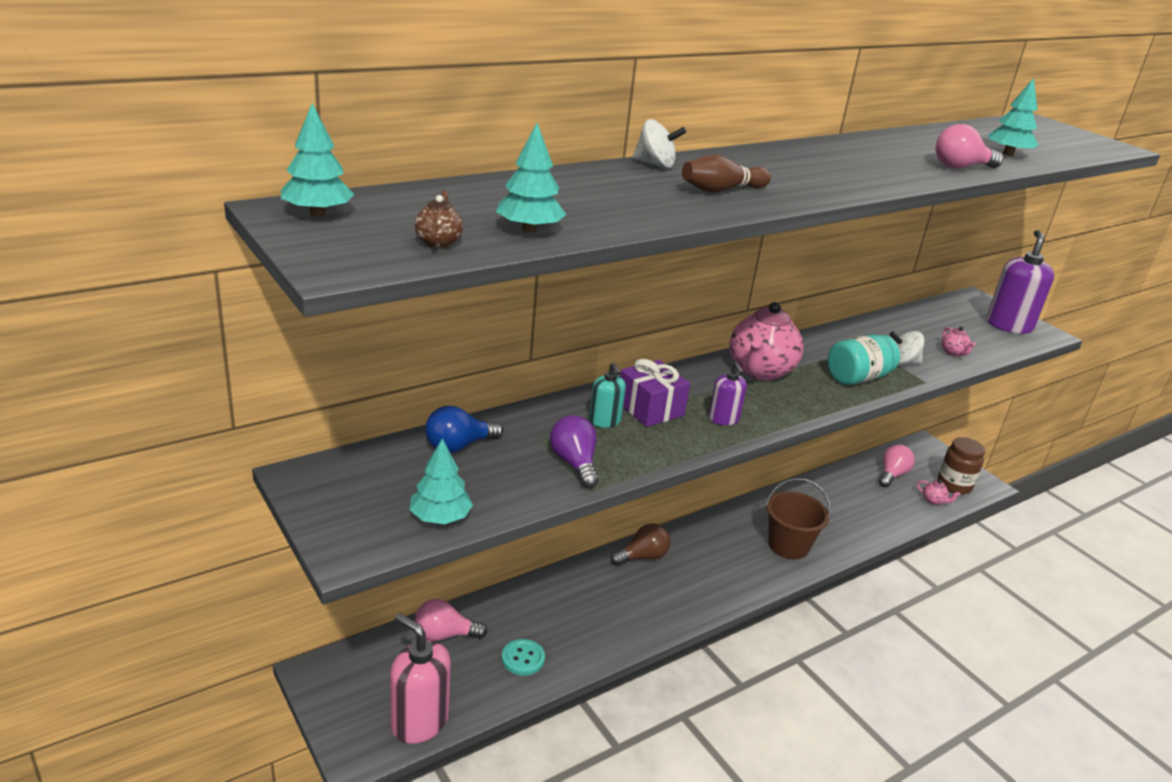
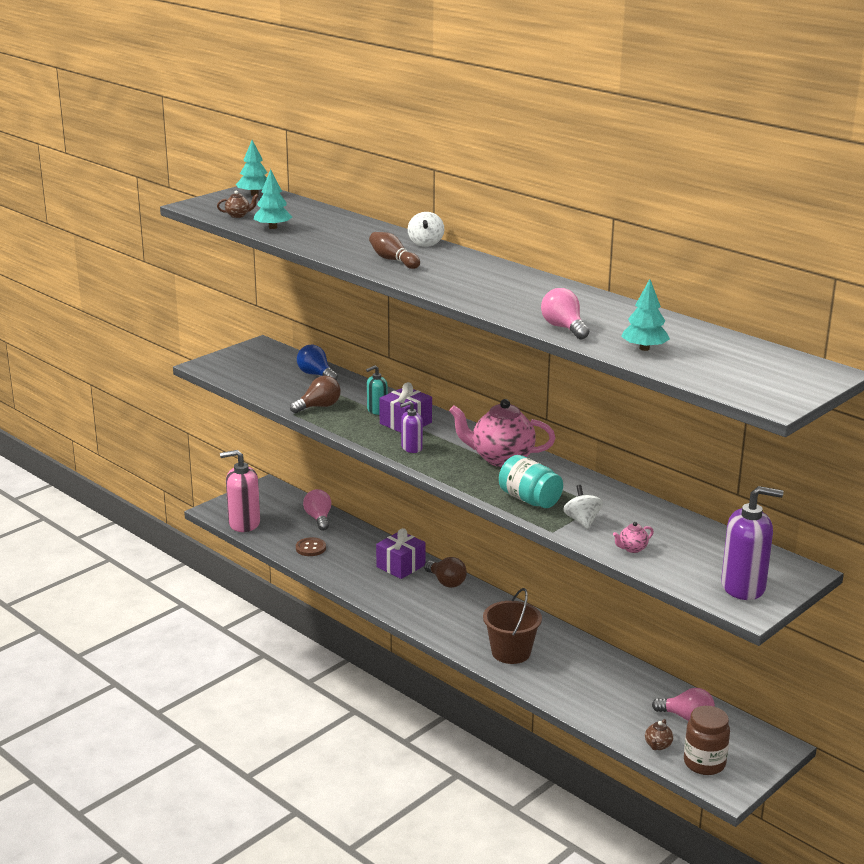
camera: 80 degrees right, 5 degrees down
pink soap dispenser [390,613,451,744] -> pink soap dispenser turned 120 degrees counterclockwise [220,450,260,532]
turquoise tree [409,438,473,524] -> none
turquoise button [502,639,545,676] -> brown button [296,537,326,556]
purple light bulb [550,415,599,488] -> brown light bulb [290,376,341,413]
pink teapot [917,480,960,505] -> brown teapot [645,719,673,750]
none -> purple gift [376,528,426,579]

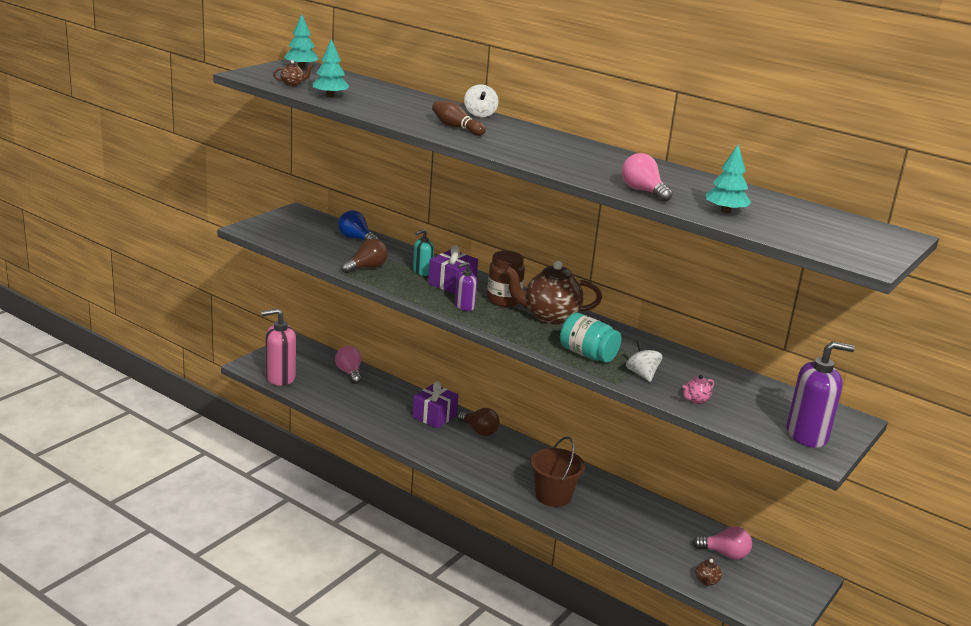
camera: 10 degrees left, 0 degrees up
brown button [296,537,326,556] -> none
pink teapot [449,399,555,467] -> brown teapot [504,261,602,325]
brown jar [684,706,730,775] -> brown jar moved to [487,251,525,307]

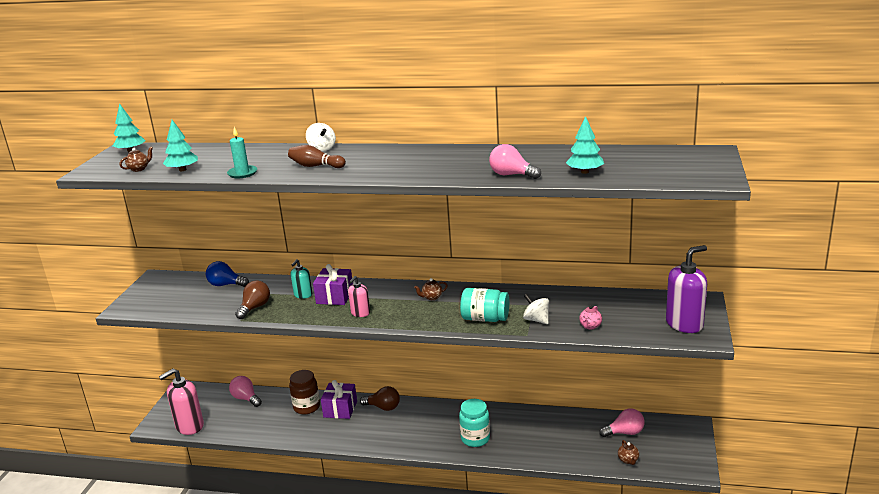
camera: 20 degrees left, 0 degrees up
purple soap dispenser [455,262,477,311] -> pink soap dispenser [348,276,370,317]
brown jar [487,251,525,307] -> brown jar moved to [289,370,320,415]
brown teapot [504,261,602,325] -> brown teapot [414,278,448,300], size x0.42
brown bucket [530,436,585,507] -> turquoise jar [459,399,490,447]
none -> turquoise candle [227,127,257,178]

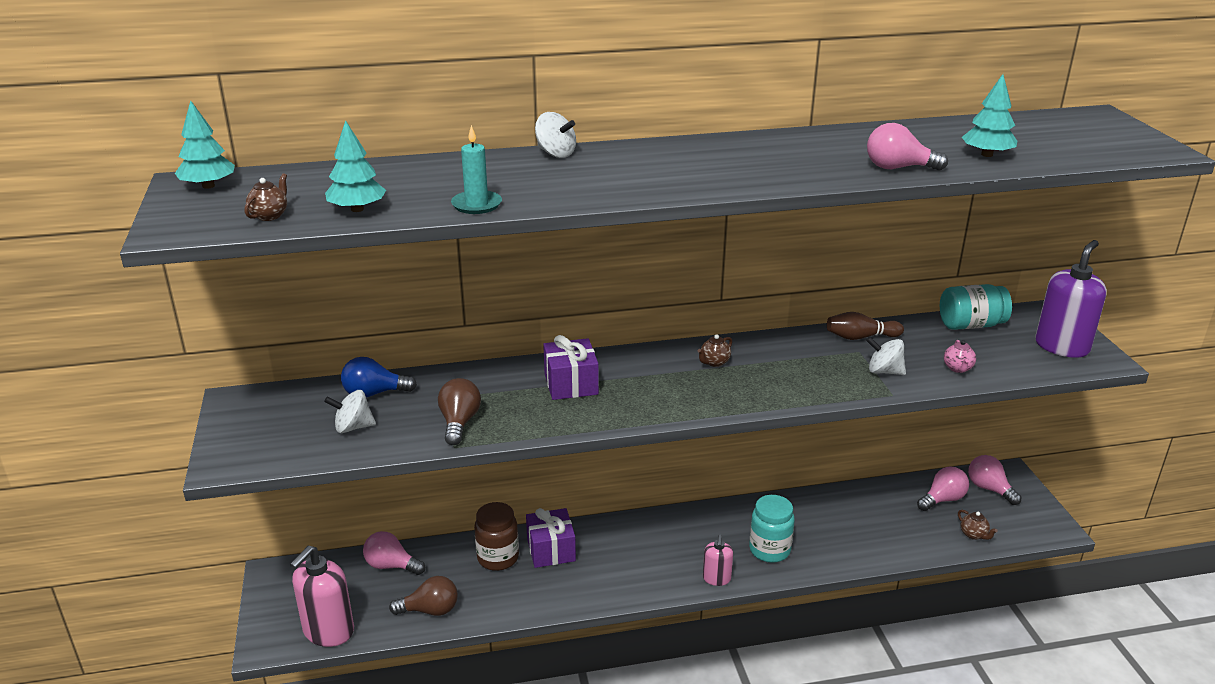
camera: 25 degrees left, 5 degrees up
brown bowling pin [288,145,346,168] -> brown bowling pin moved to [827,312,904,340]
turquoise soap dispenser [291,259,313,299] -> none
pink soap dispenser [348,276,370,317] -> pink soap dispenser moved to [703,535,733,586]
brown light bulb [360,386,400,411] -> brown light bulb moved to [389,576,458,616]
turquoise jar [460,288,509,322] -> turquoise jar moved to [940,284,1012,330]
none -> white spinning top [324,390,376,433]
none -> pink light bulb [968,455,1021,505]

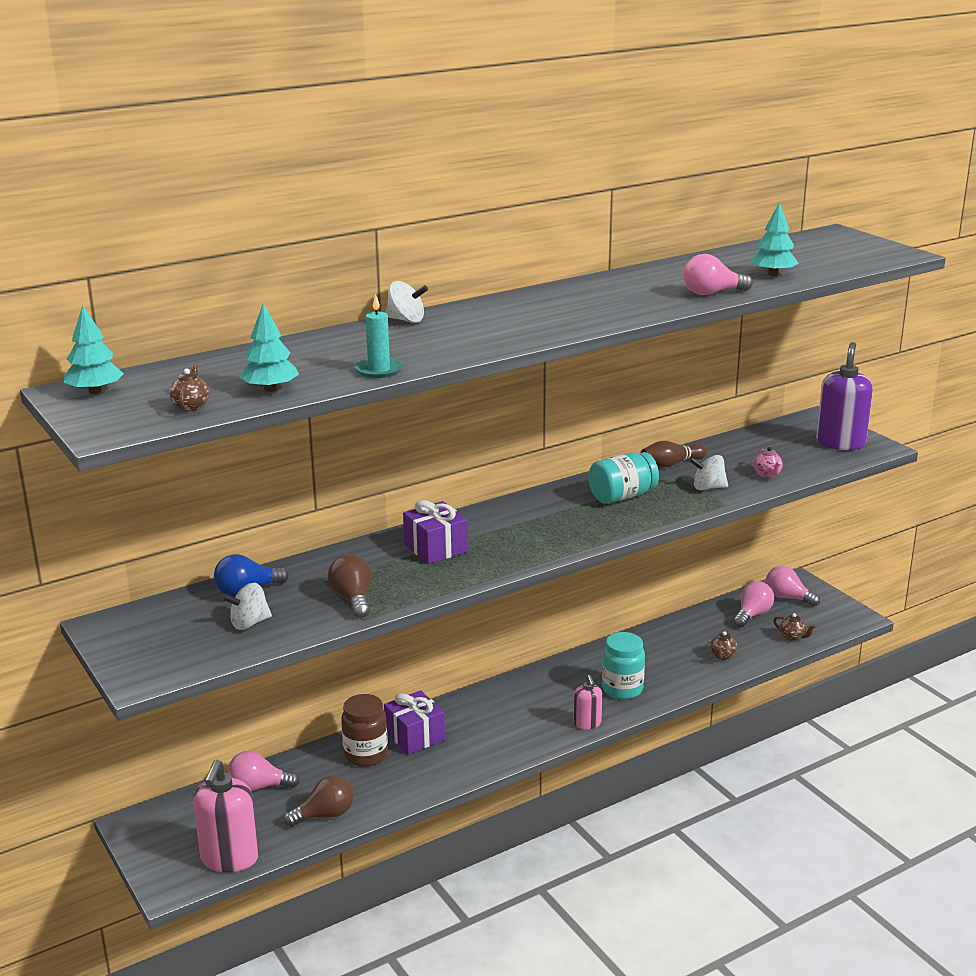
camera: 20 degrees left, 5 degrees down
brown teapot [698,334,732,367] -> brown teapot moved to [710,631,737,660]
turquoise jar [940,284,1012,330] -> turquoise jar moved to [589,452,659,503]

